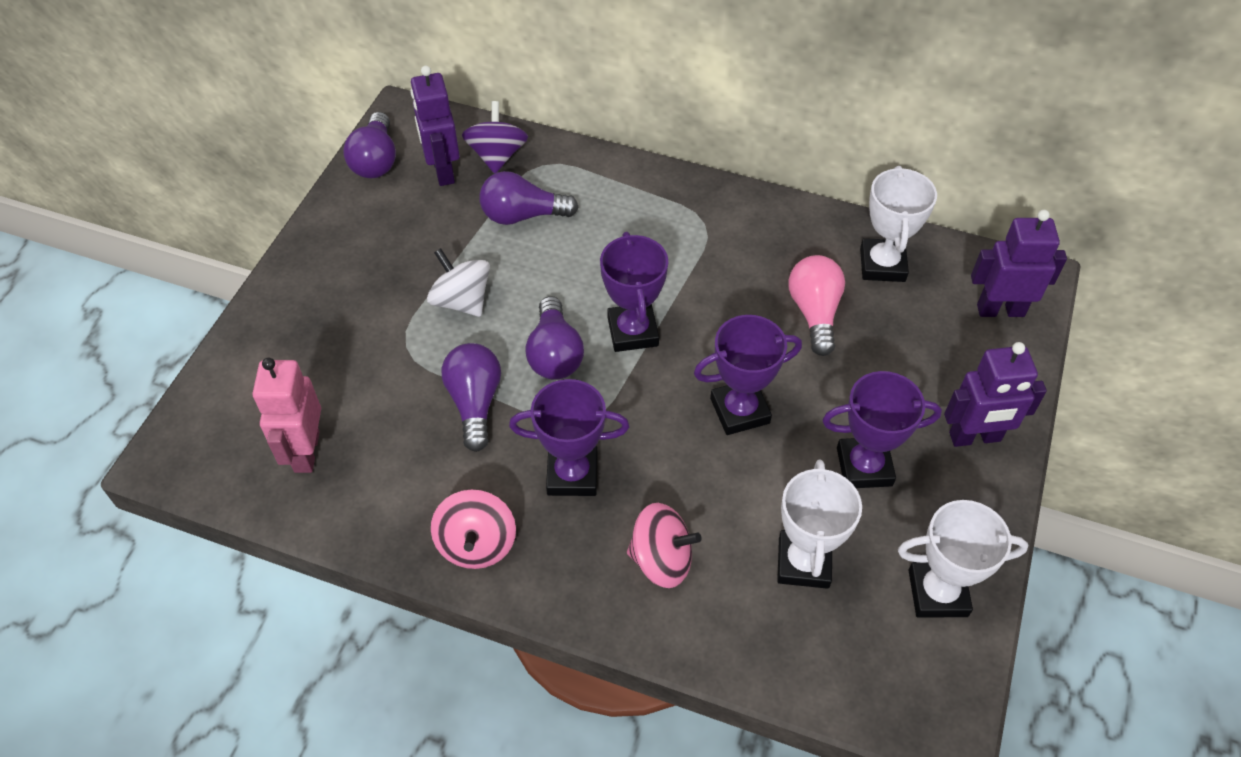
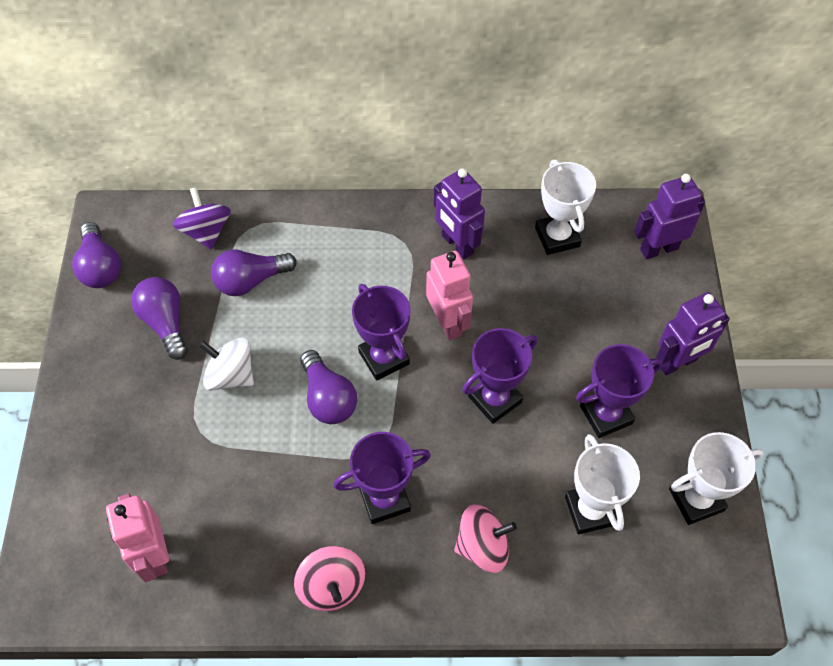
camera: 20 degrees left, 5 degrees up
purple robot [410,65,460,186] -> purple robot moved to [434,168,485,259]
purple light bulb [442,343,501,452] -> purple light bulb moved to [131,277,188,360]
pink light bulb [788,255,845,356] -> none
none -> pink robot [426,251,473,340]

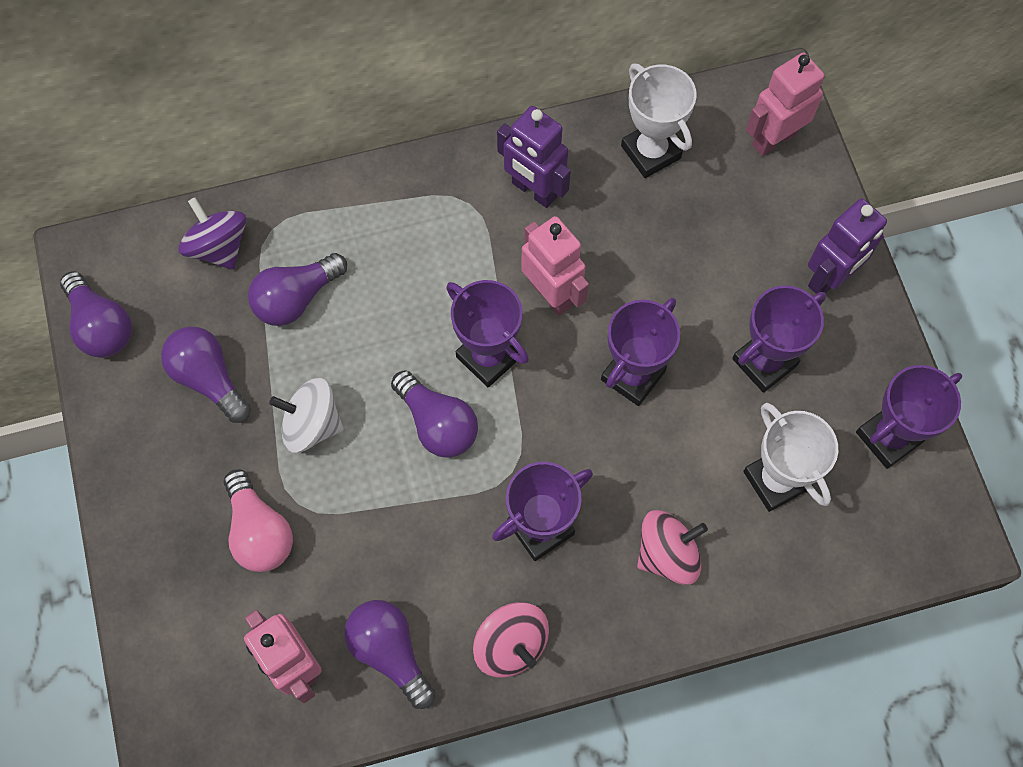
camera: 15 degrees left, 10 degrees up
purple robot [634,174,705,259] -> pink robot [746,53,825,156]
white trophy [669,432,763,525] -> purple trophy [856,365,962,469]
none -> pink light bulb [224,469,293,572]
none -> purple light bulb [344,600,435,709]

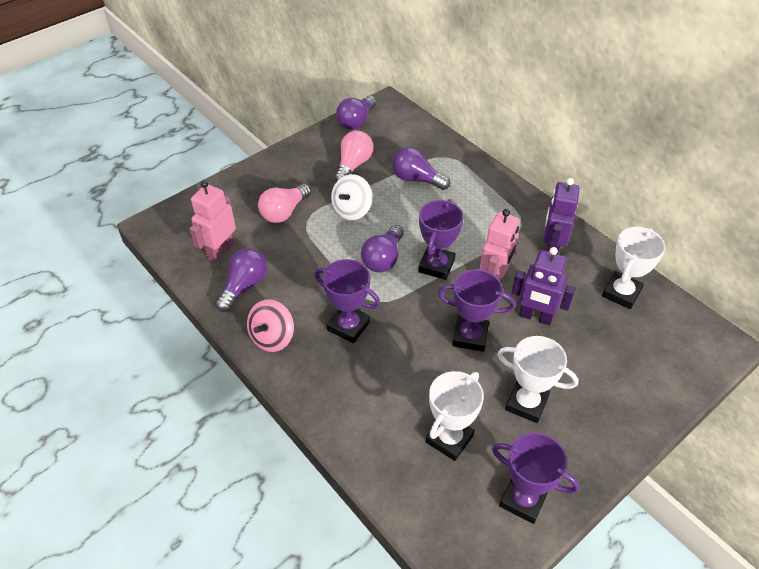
camera: 65 degrees right, 20 degrees down
purple light bulb [161,327,251,423] -> pink light bulb [334,131,373,182]
purple spinning top [178,197,246,270] -> none
white spinning top [269,378,344,453] -> white spinning top turned 135 degrees counterclockwise [331,174,373,220]
pink spinning top [637,510,708,585] -> none
purple trophy [732,285,826,393] -> white trophy [498,336,578,423]
pink robot [746,53,825,156] -> none
purple robot [808,199,887,294] -> purple robot moved to [511,247,575,326]

